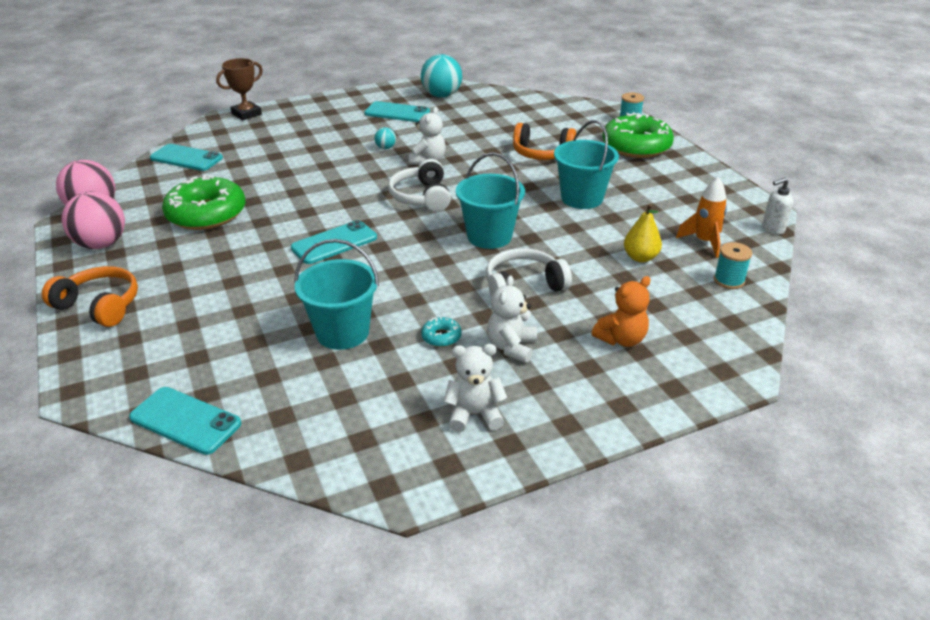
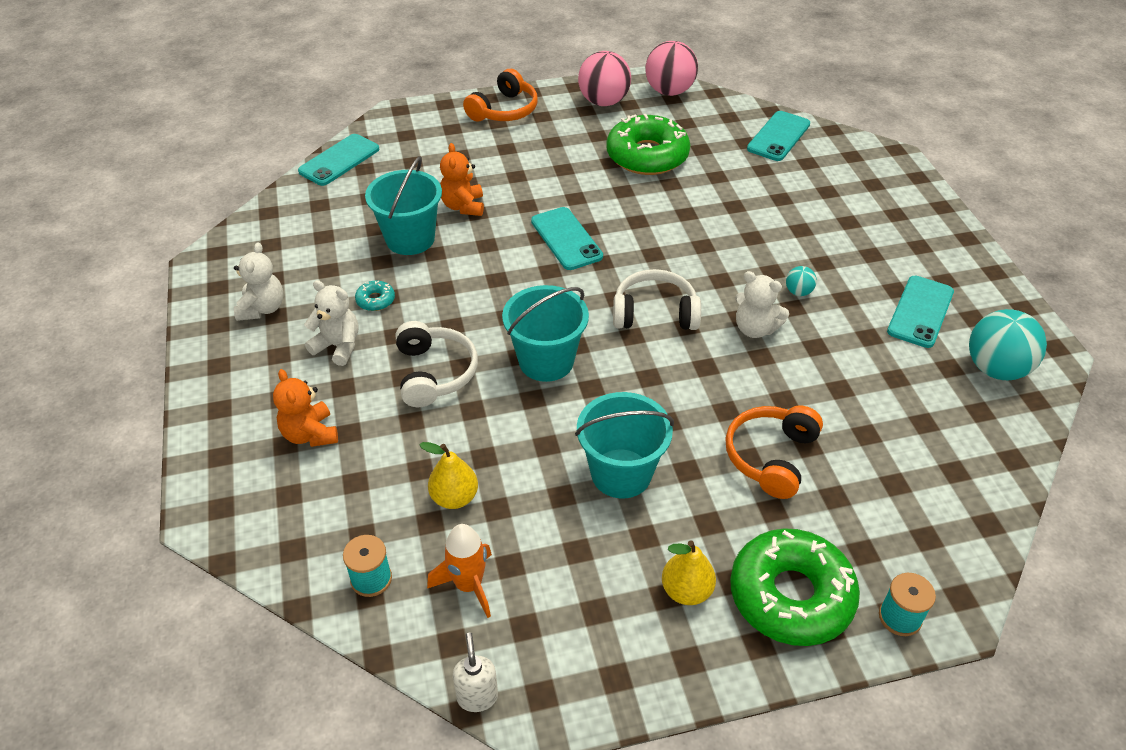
camera: 100 degrees right, 10 degrees up
brown trophy [216,58,263,120] -> none
none -> orange teddy bear [440,143,484,216]
none -> yellow pear [662,540,716,605]

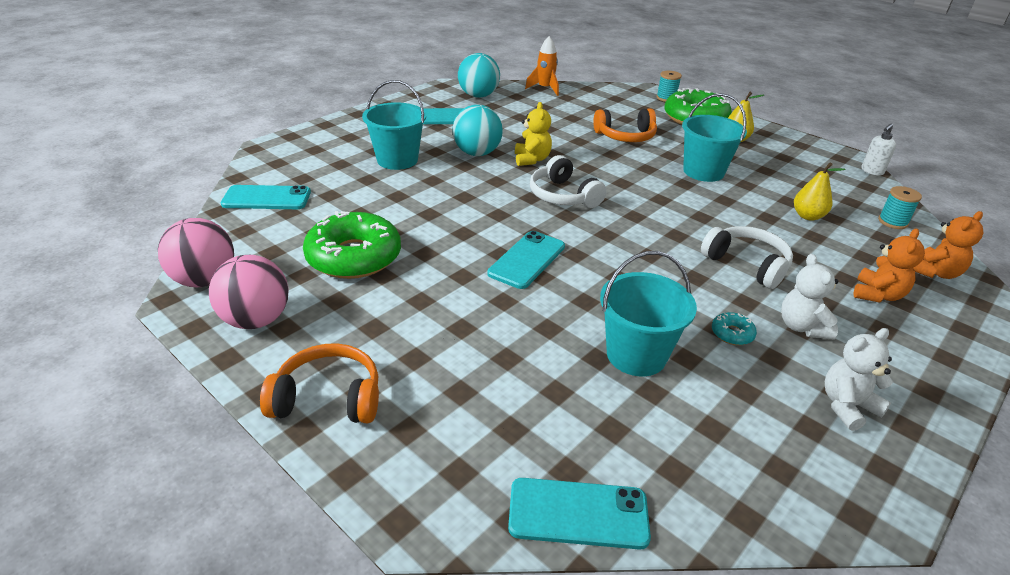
camera: 125 degrees left, 10 degrees down
white headphones [396,321,478,407] -> white headphones turned 90 degrees clockwise [701,226,793,289]
orange rocket [427,524,492,618] -> orange rocket moved to [525,36,559,96]
orange teddy bear [440,143,484,216] -> orange teddy bear moved to [913,211,984,279]
turquoise bucket [502,285,589,382] -> turquoise bucket moved to [362,80,426,170]
white teddy bear [735,271,789,338] -> yellow teddy bear [515,102,552,166]
turquoise ball [786,266,817,296] -> turquoise ball [452,104,503,156], size x2.16

